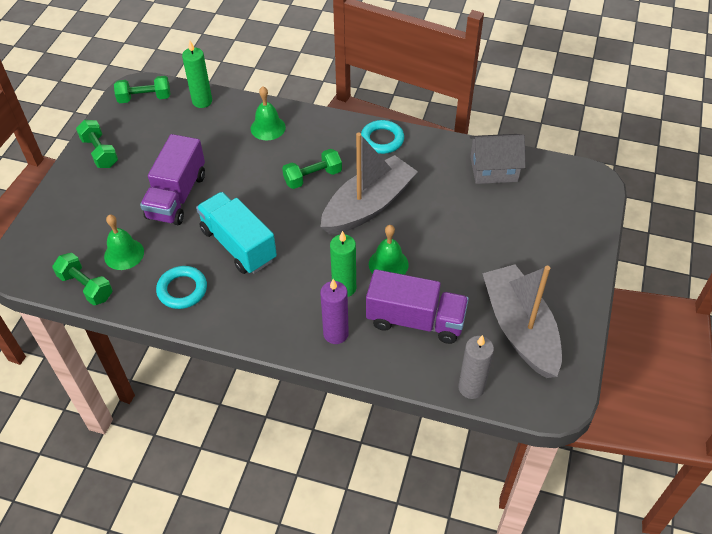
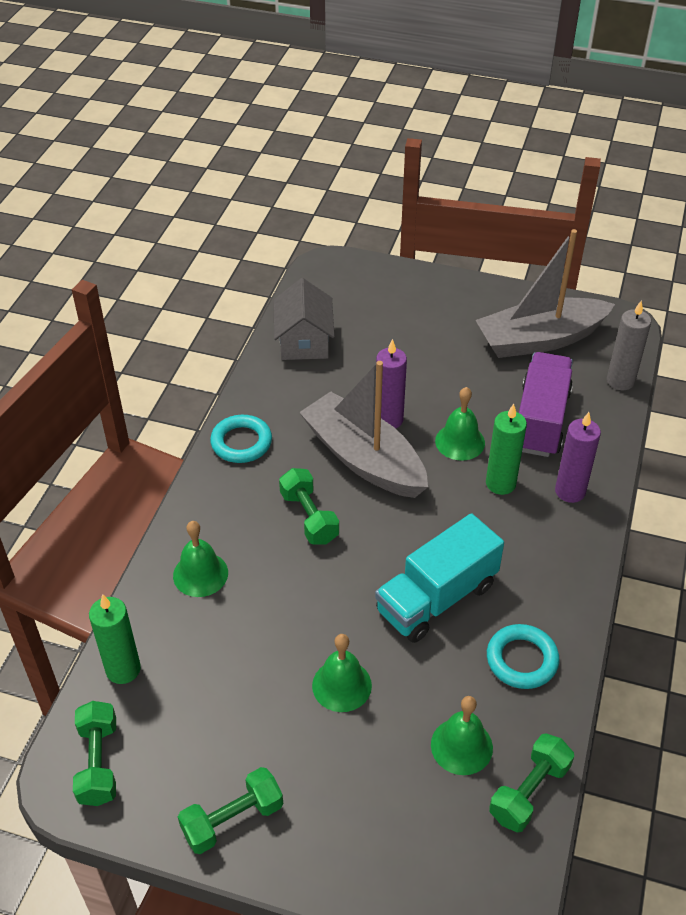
camera: 90 degrees left, 5 degrees down
purple truck [140,134,205,225] -> green bell [312,634,372,712]
none -> purple candle [376,339,407,429]

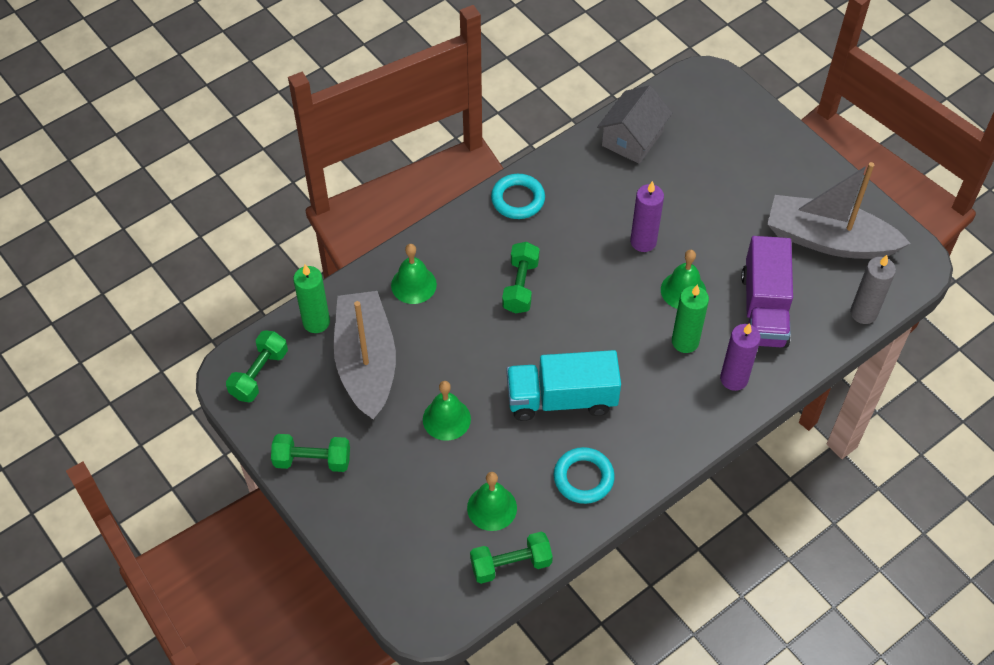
camera: 35 degrees right, 10 degrees up
grey boat [299,361,428,498] -> grey boat moved to [334,291,396,420]
purple truck [519,352,573,457] -> purple truck turned 135 degrees clockwise [741,236,793,348]

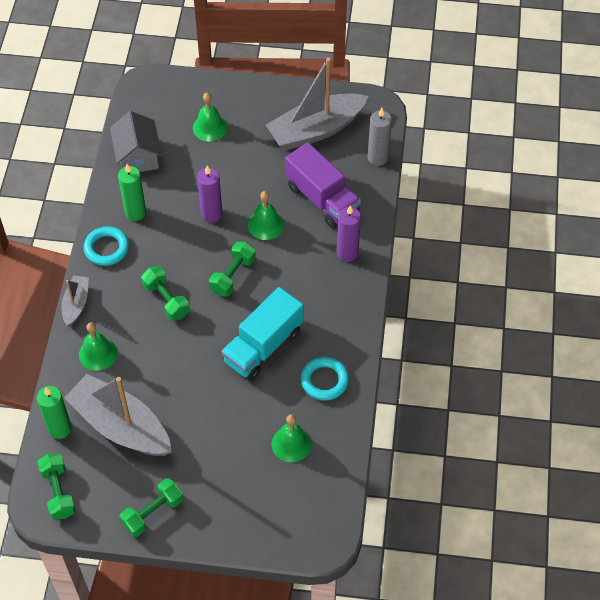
camera: 45 degrees left, 0 degrees up
green bell [423,381,471,441] -> green bell moved to [193,93,227,141]
green dumbbell [470,532,553,584] -> green dumbbell moved to [209,241,256,297]
green candle [672,285,709,353] -> green candle moved to [118,164,146,221]
none -> grey boat [62,275,89,326]

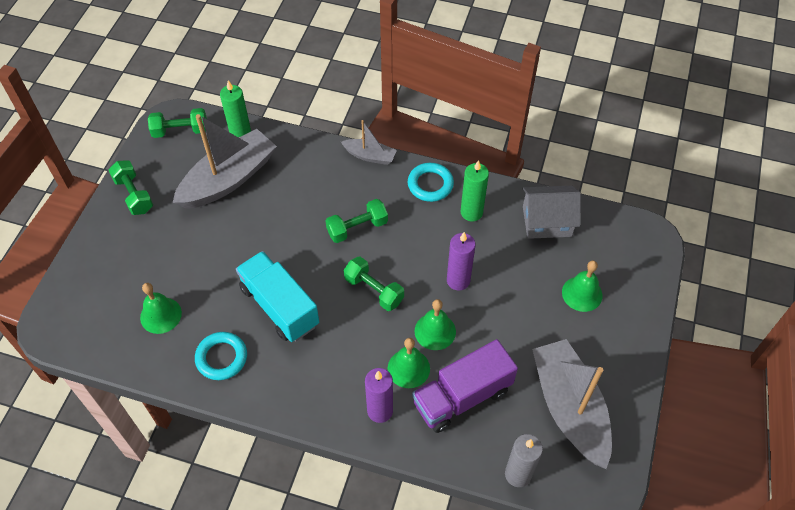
camera: 100 degrees right, 0 degrees up
green bell [79,322,117,371] -> green bell moved to [388,338,430,388]

